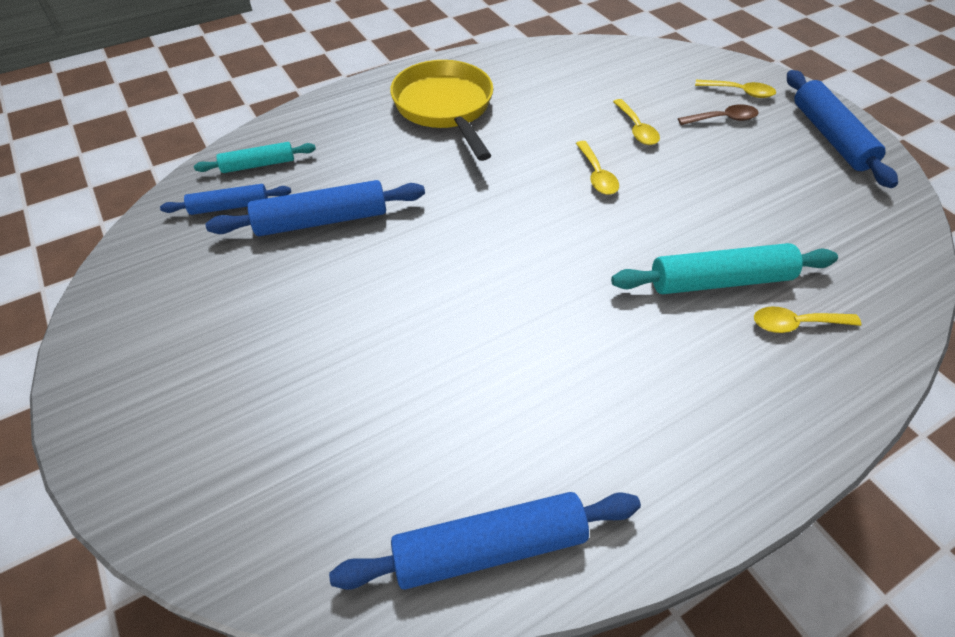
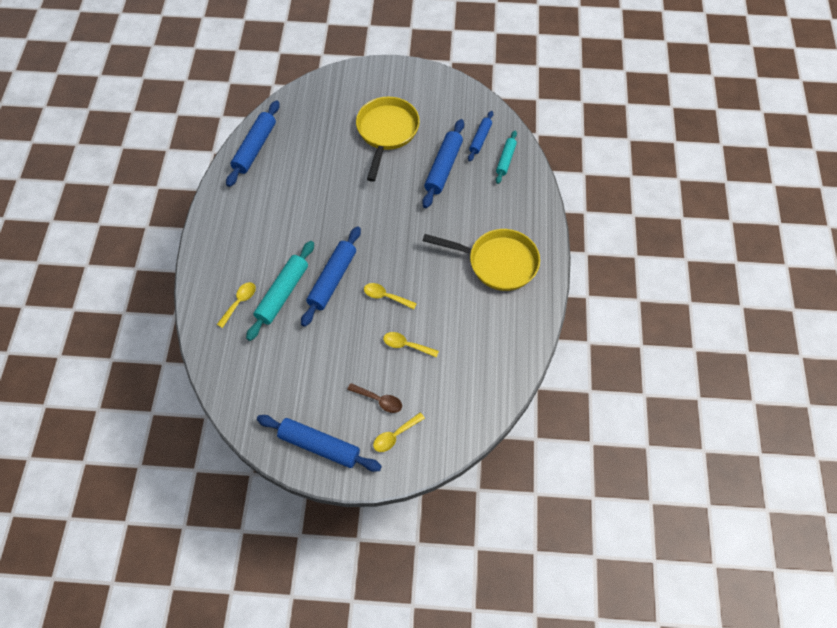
camera: 125 degrees right, 10 degrees up
brown spoon [678,104,759,125] -> brown spoon turned 90 degrees counterclockwise [347,383,402,413]
none -> blue rolling pin [301,226,361,327]
none -> yellow pan [356,97,420,182]

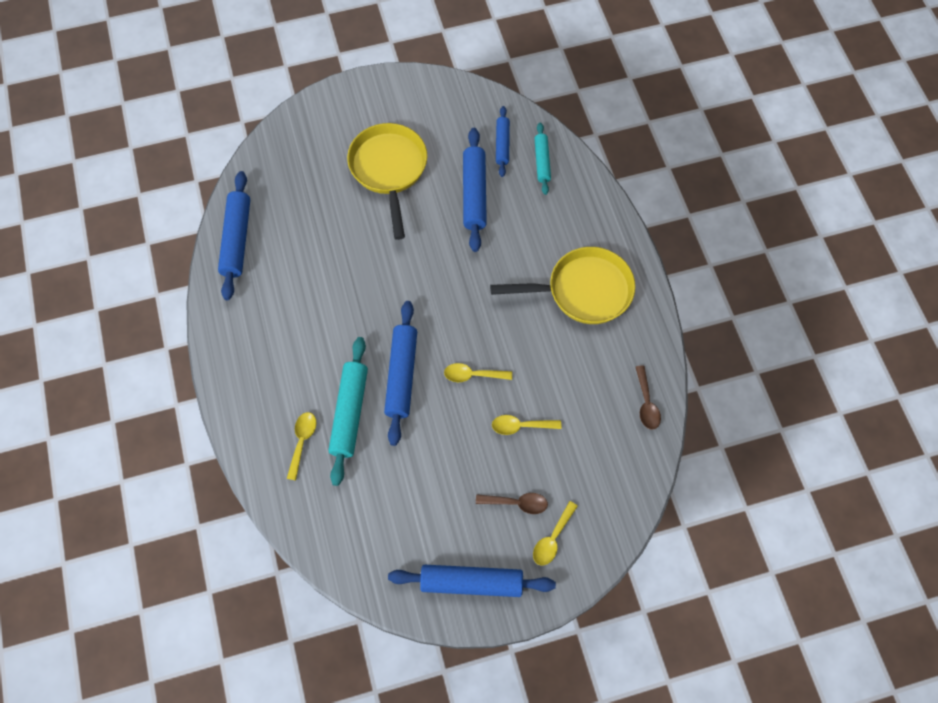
camera: 20 degrees left, 5 degrees up
none -> brown spoon [636,365,661,430]

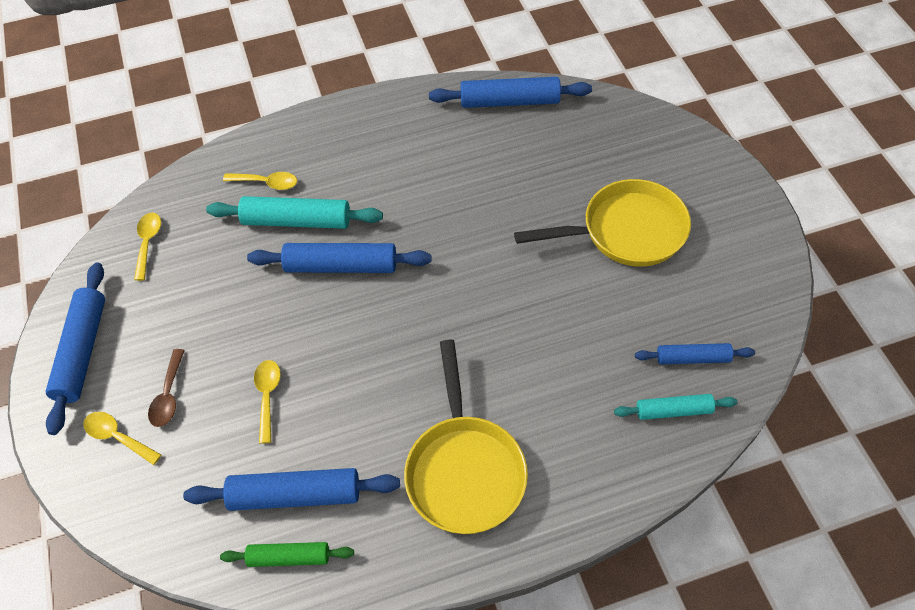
camera: 90 degrees right, 10 degrees down
yellow spoon [444,363,512,382] -> yellow spoon moved to [134,213,161,281]
blue rolling pin [463,128,487,252] -> blue rolling pin moved to [183,468,400,511]
brown spoon [636,365,661,430] -> green rolling pin [220,542,354,567]

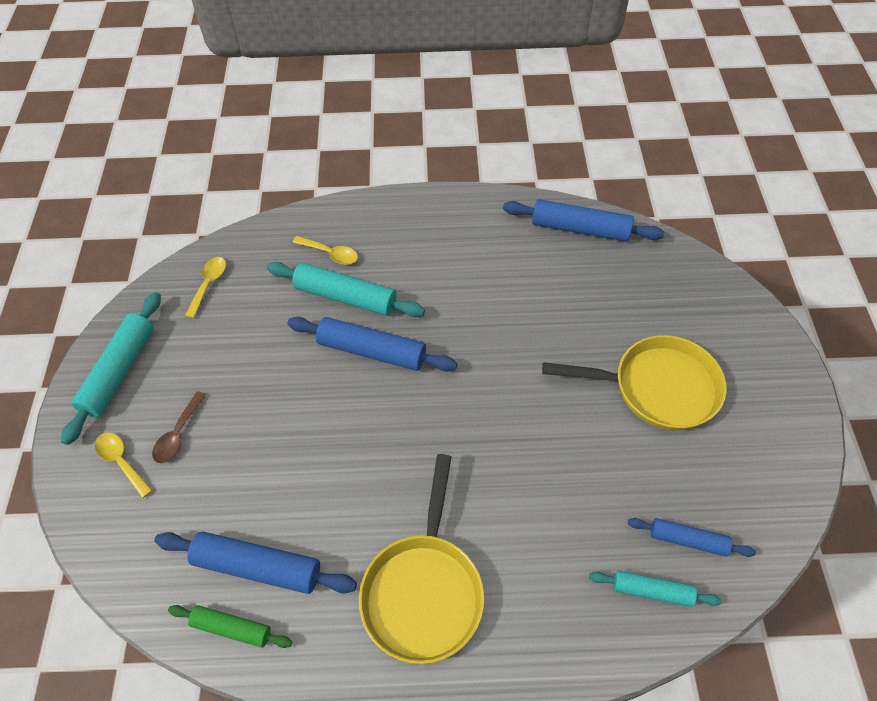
camera: 15 degrees right, 0 degrees up
blue rolling pin [46,263,105,435] -> turquoise rolling pin [61,292,161,445]
yellow spoon [254,360,281,444] -> none

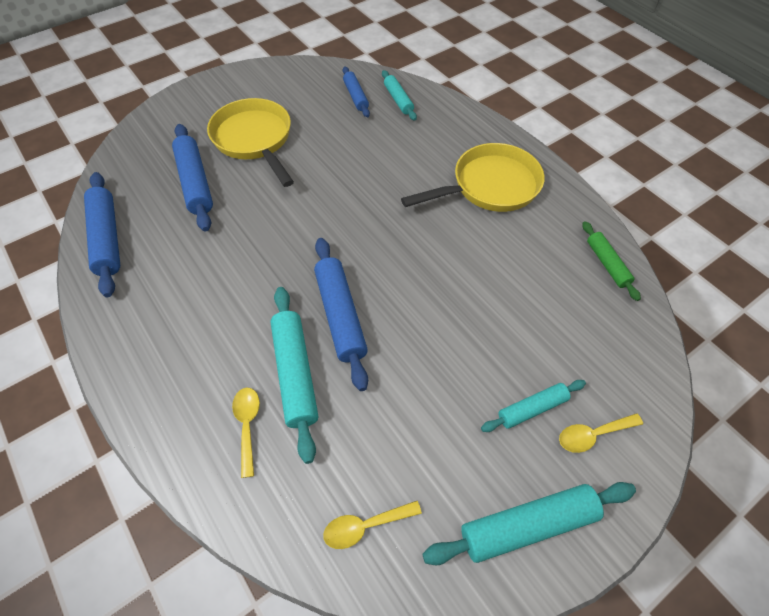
camera: 125 degrees left, 0 degrees up
yellow spoon [95,432,153,498] -> yellow spoon turned 60 degrees clockwise [559,413,643,453]
brown spoon [152,391,206,463] -> turquoise rolling pin [481,380,586,432]
blue rolling pin [154,531,357,594] -> blue rolling pin moved to [172,124,213,232]

